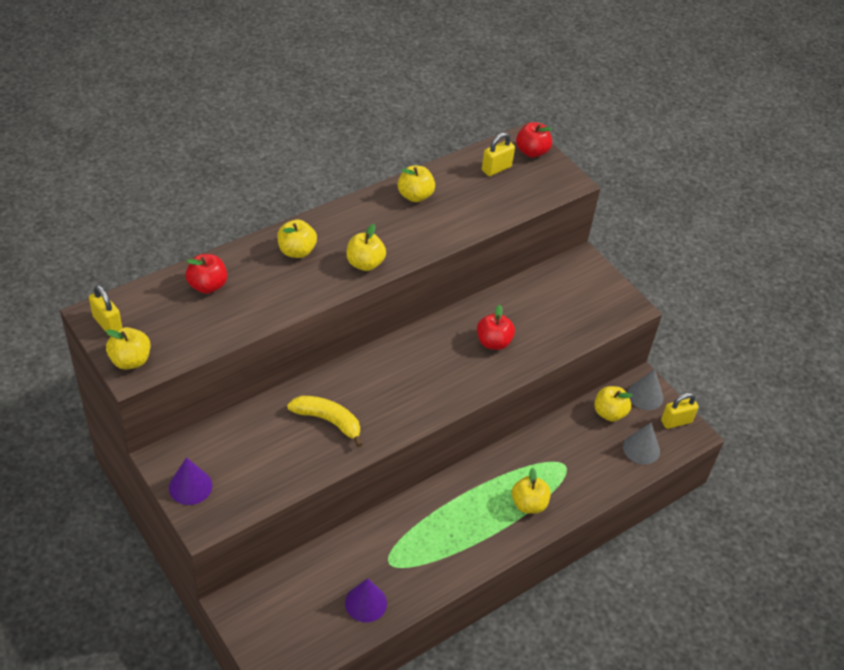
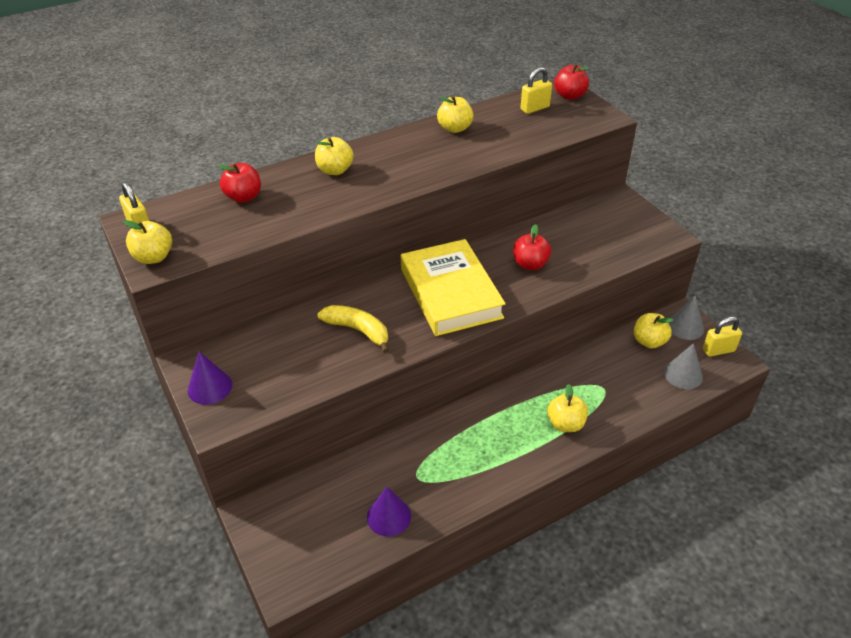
camera: 10 degrees right, 5 degrees down
yellow apple [346,224,386,271] -> none
none -> yellow book [401,239,506,336]

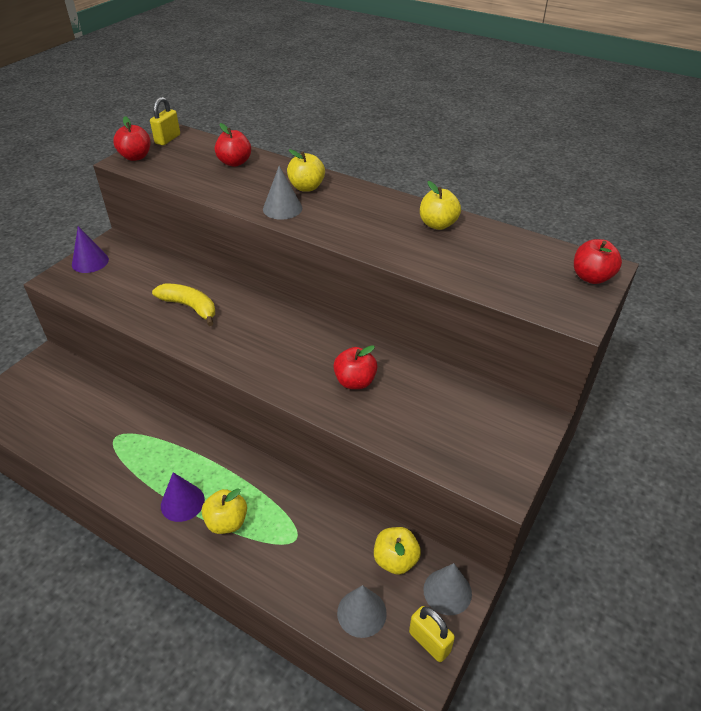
camera: 60 degrees right, 0 degrees up
yellow apple [123,220,172,264] -> red apple [113,116,150,161]
yellow banana [317,305,389,353] -> yellow banana turned 60 degrees counterclockwise [152,283,215,326]
purple cone [367,487,411,537] -> purple cone moved to [161,472,205,522]
yellow book [401,239,506,336] -> none
yellow padlock [520,67,552,114] -> none
none -> grey cone [263,166,302,220]

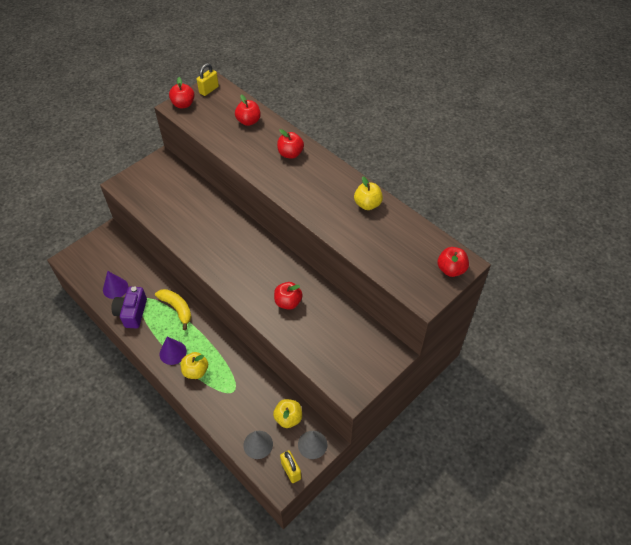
camera: 15 degrees right, 10 degrees up
purple cone [72,226,109,273] -> purple cone moved to [103,271,128,299]
yellow banana [152,283,215,326] -> yellow banana moved to [155,289,192,330]
grey cone [263,166,302,220] -> none
yellow apple [287,149,325,192] -> red apple [277,129,304,159]
none -> purple camera [111,286,147,329]

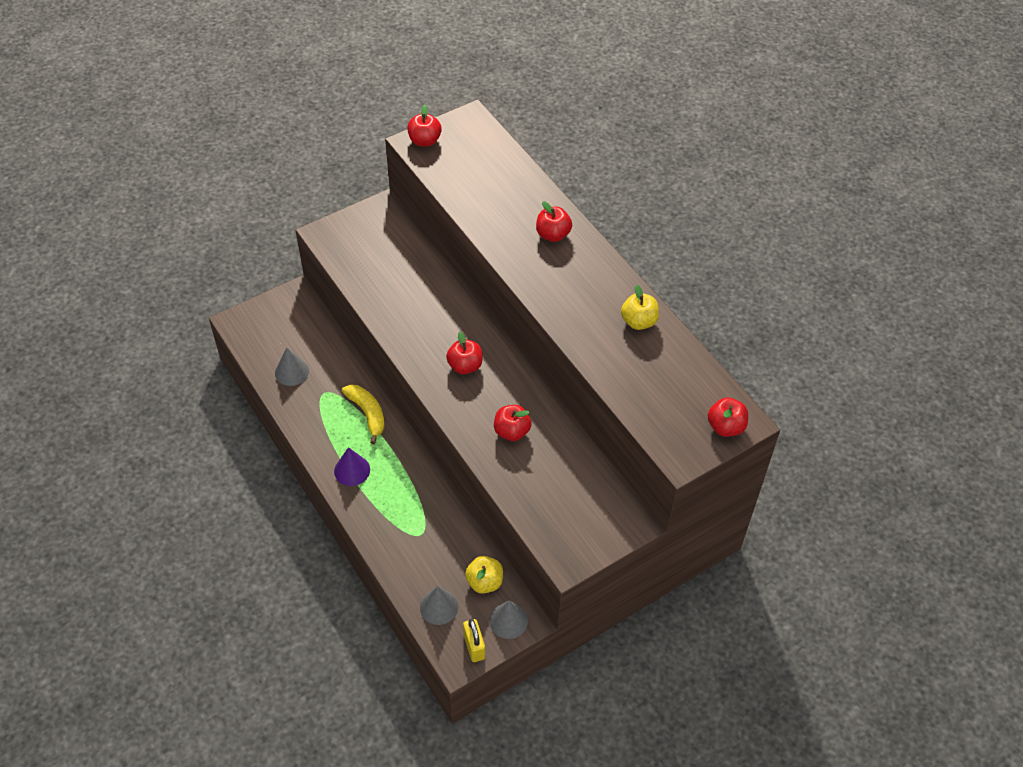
camera: 10 degrees right, 0 degrees up
purple cone [103,271,128,299] -> grey cone [275,347,309,386]
purple camera [111,286,147,329] -> none
yellow apple [181,352,208,379] -> none
yellow padlock [197,63,219,96] -> none
red apple [235,95,261,126] -> red apple moved to [446,332,482,374]

